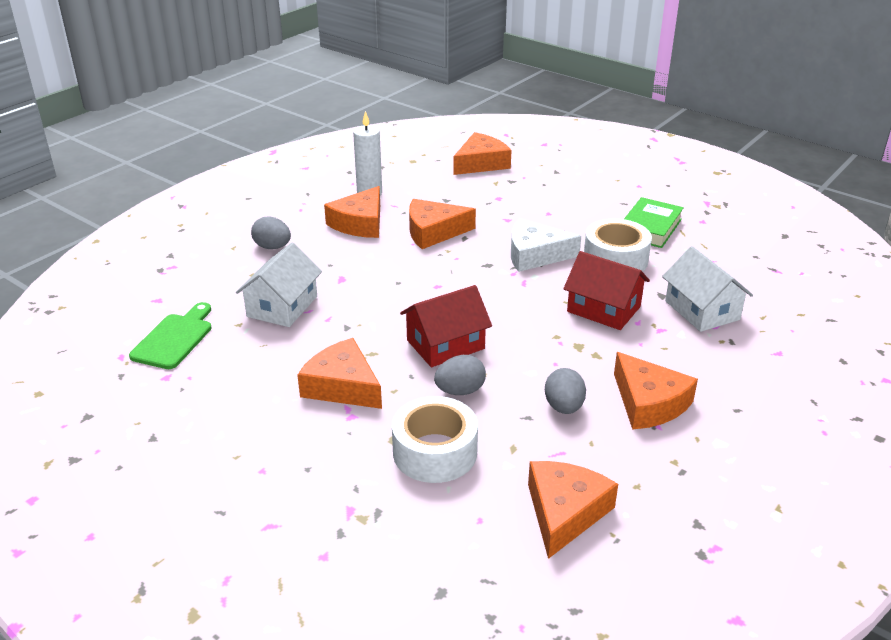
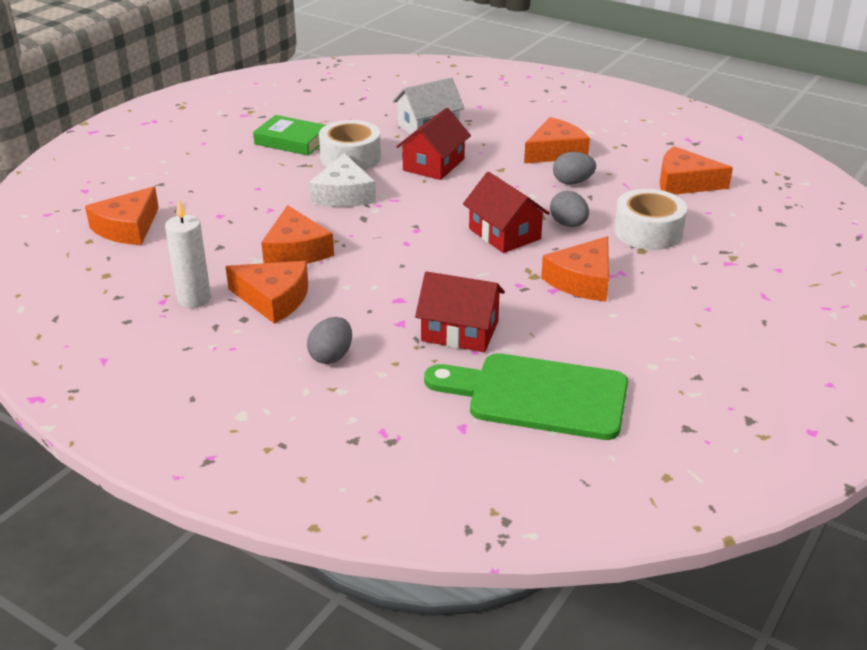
camera: 95 degrees left, 0 degrees up
green cutting board [129,302,212,369] -> green cutting board [424,353,628,440], size x1.64
white house [236,242,322,327] -> red house [415,271,505,352]
orange cheese [453,132,511,175] -> orange cheese turned 105 degrees counterclockwise [85,186,159,245]

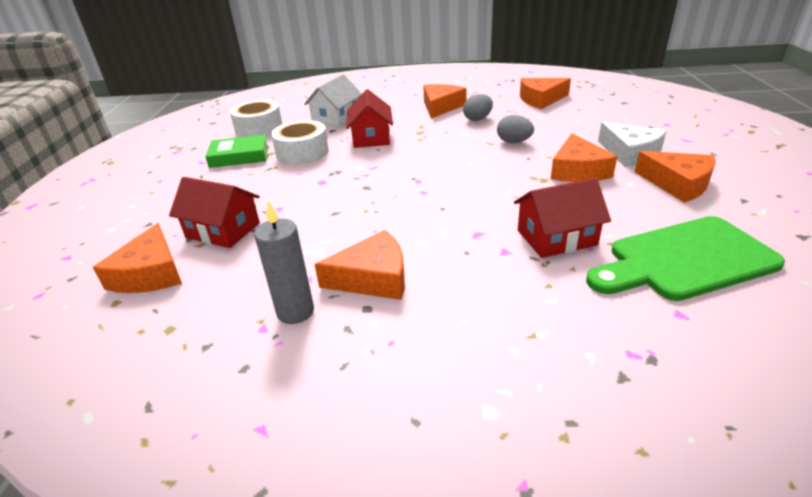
camera: 30 degrees left, 0 degrees up
white candle [165,199,211,308] -> grey candle [254,201,314,324]
orange cheese [261,205,334,264] -> orange cheese moved to [635,151,716,203]
grey egg [307,317,352,364] -> none
white cheese [309,153,376,207] -> white cheese moved to [598,122,667,167]
red house [463,172,550,253] -> red house moved to [169,177,260,248]
white tape [614,189,687,250] -> white tape moved to [230,100,282,137]

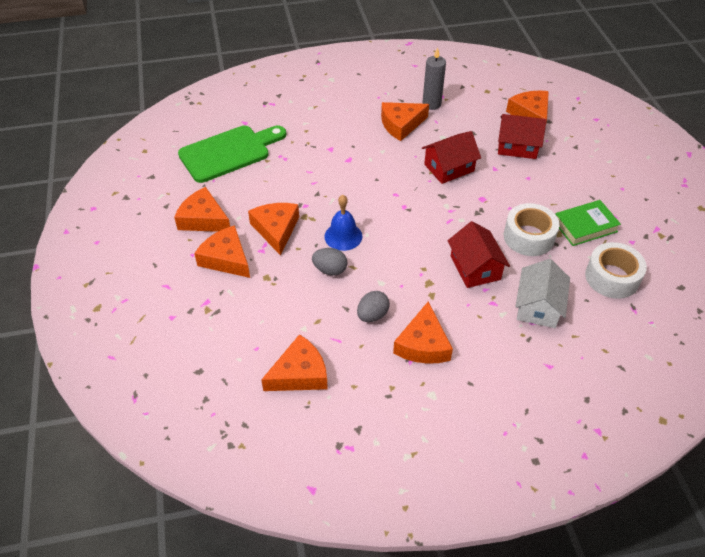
camera: 165 degrees right, 15 degrees up
red house [514,178,611,258] -> red house moved to [422,131,481,184]
white cheese [598,122,667,167] -> orange cheese [194,225,250,278]
none -> blue bell [324,195,362,251]

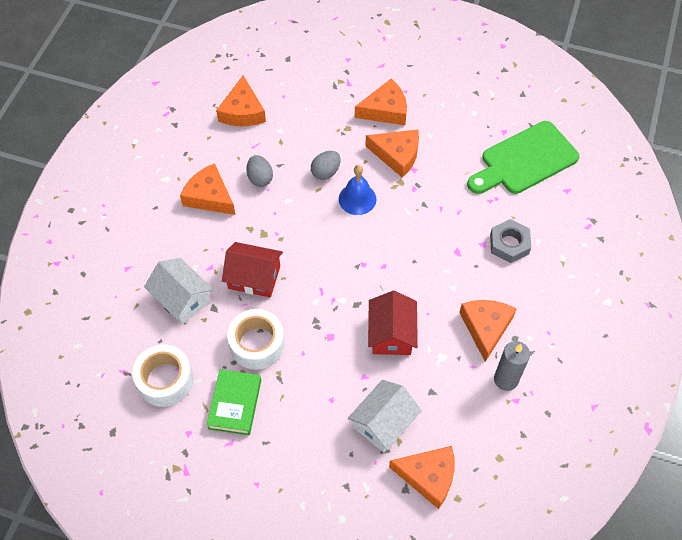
camera: 120 degrees right, 10 degrees up
orange cheese [174,187,230,232] -> none
green cutting board [178,126,286,183] -> green cutting board turned 60 degrees clockwise [467,121,579,194]
red house [498,114,547,159] -> white house [348,380,422,453]
none -> grey nut [490,219,531,263]

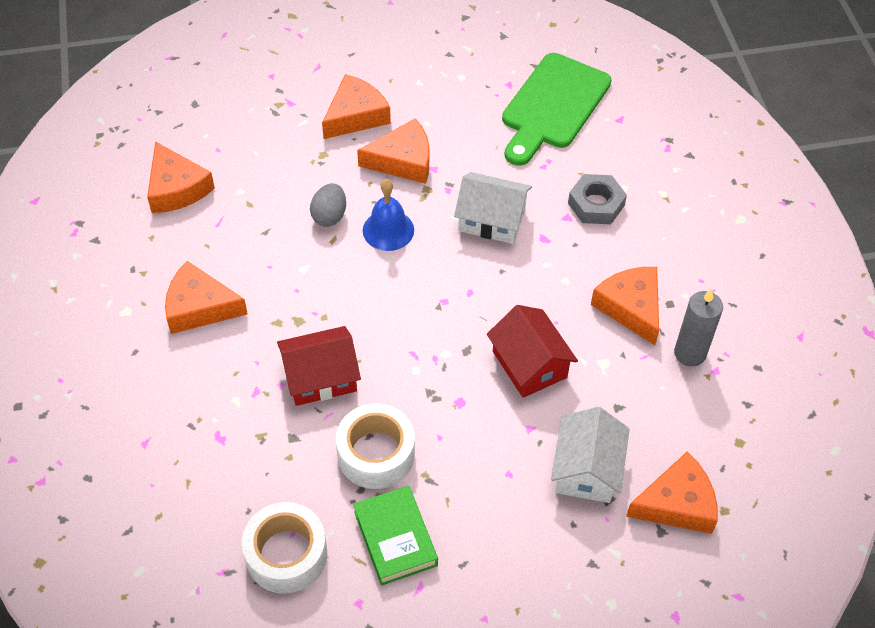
camera: 30 degrees left, 5 degrees down
white house [144,258,213,324] -> white house moved to [454,172,532,244]
grey egg [246,155,273,187] -> none

